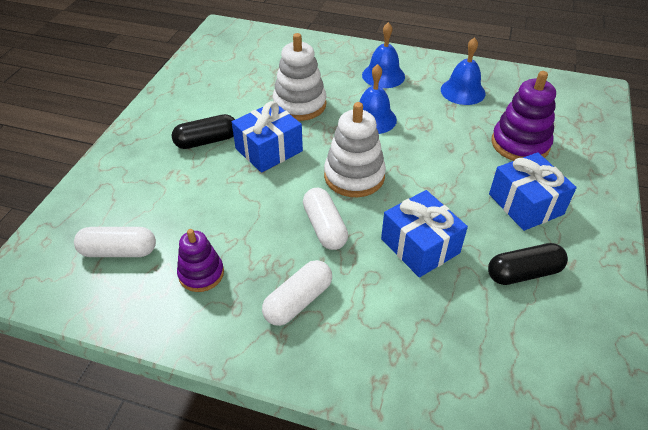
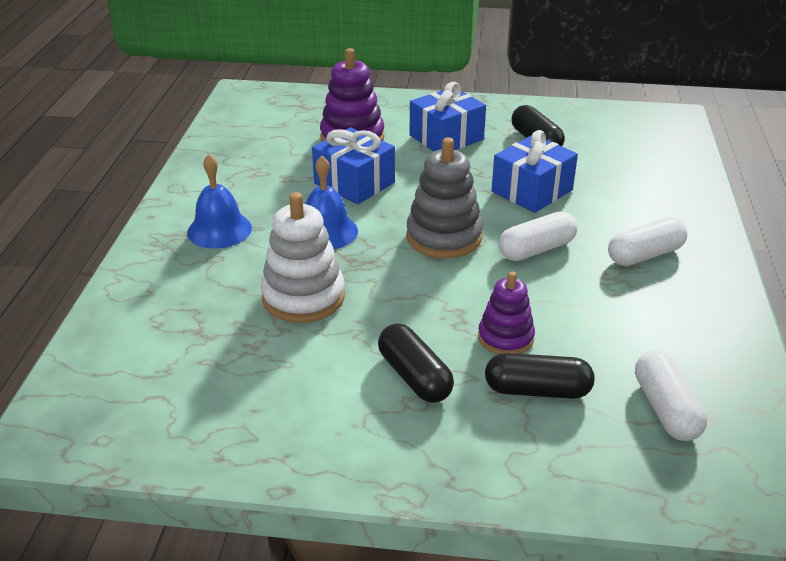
camera: 100 degrees left, 10 degrees down
purple stacking toy [177,229,224,292] -> purple stacking toy moved to [478,271,535,355]
blue gift [232,101,303,173] -> blue gift moved to [312,127,395,204]
white capsule [262,260,332,326] -> white capsule turned 60 degrees counterclockwise [608,217,687,266]
white stacking toy [324,102,386,197] -> grey stacking toy [406,137,483,259]
blue bell [441,37,485,105] -> none
none -> black capsule [485,353,595,399]

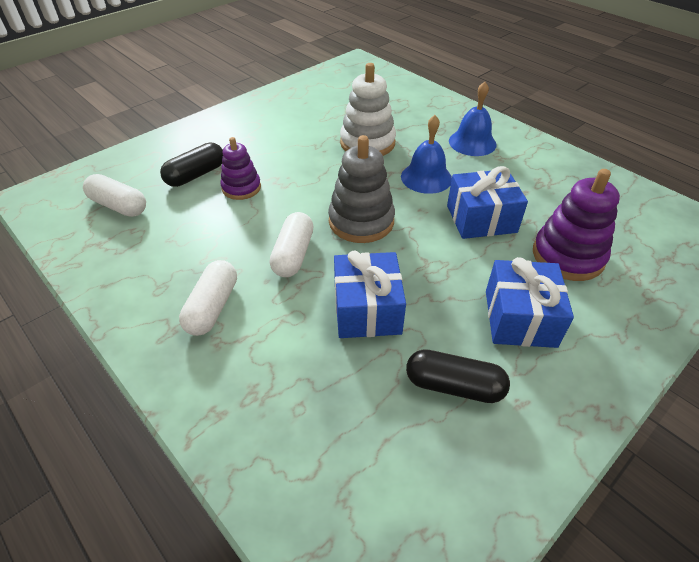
camera: 130 degrees right, 10 degrees up
black capsule [378,323,454,403] -> none

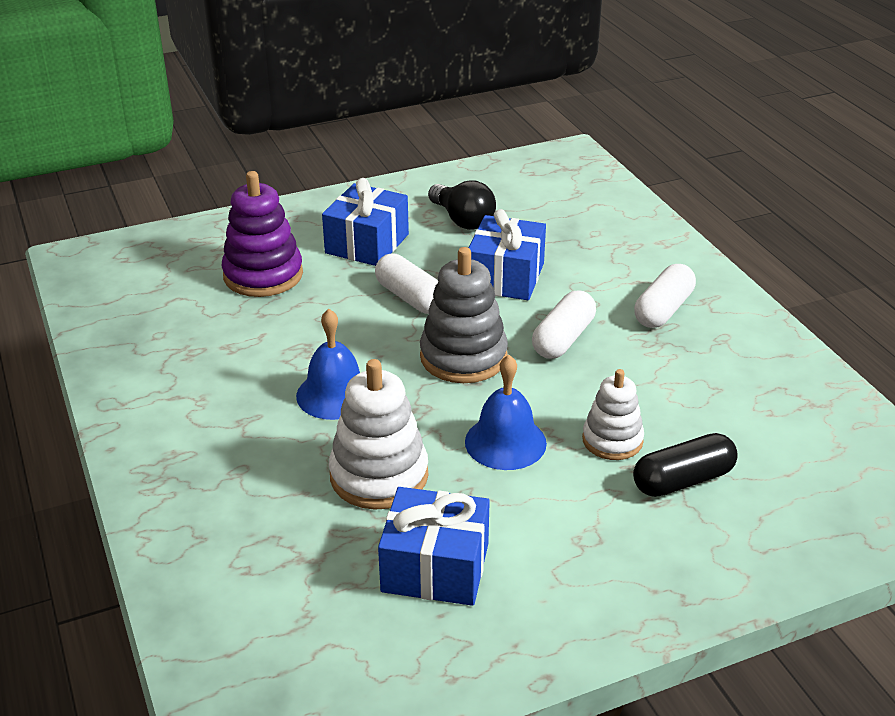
camera: 160 degrees left, 10 degrees down
white capsule [83,174,146,217] -> white capsule moved to [375,253,438,314]
purple stacking toy [220,137,261,200] -> white stacking toy [582,369,644,460]
black capsule [406,349,510,403] -> black light bulb [428,180,496,230]
blue gift [447,166,528,239] -> blue gift moved to [378,487,490,606]
blue bell [449,82,497,156] -> blue bell moved to [465,355,547,470]

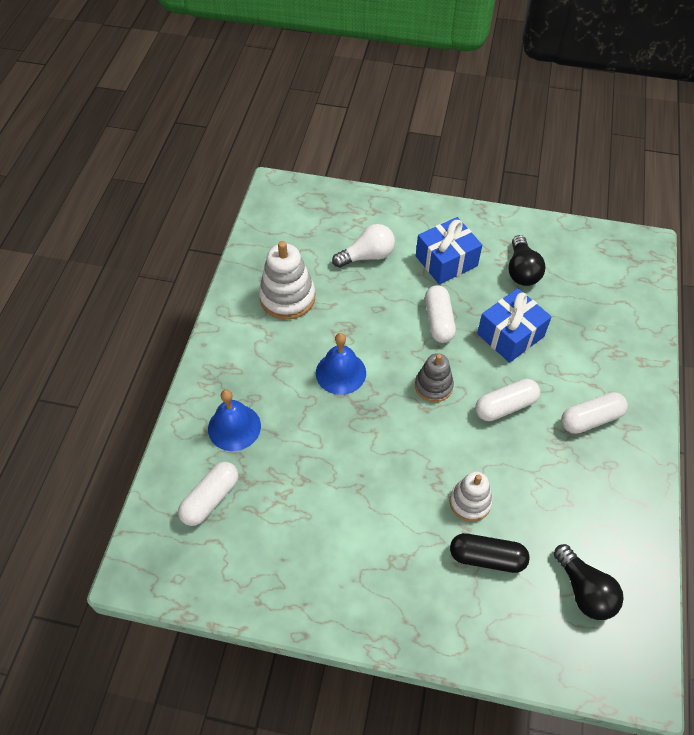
camera: 35 degrees right, 20 degrees up
purple stacking toy [222,171,303,297] -> white light bulb [332,224,395,268]
white stacking toy [329,359,428,510] -> white stacking toy moved to [259,241,315,320]
blue gift [378,487,490,606] -> none
grey stacking toy [420,247,508,383] -> grey stacking toy [415,353,454,402], size x0.64
blue bell [465,355,547,470] -> blue bell moved to [208,389,261,451]
none -> white capsule [178,462,239,526]
none -> black light bulb [554,544,624,620]

